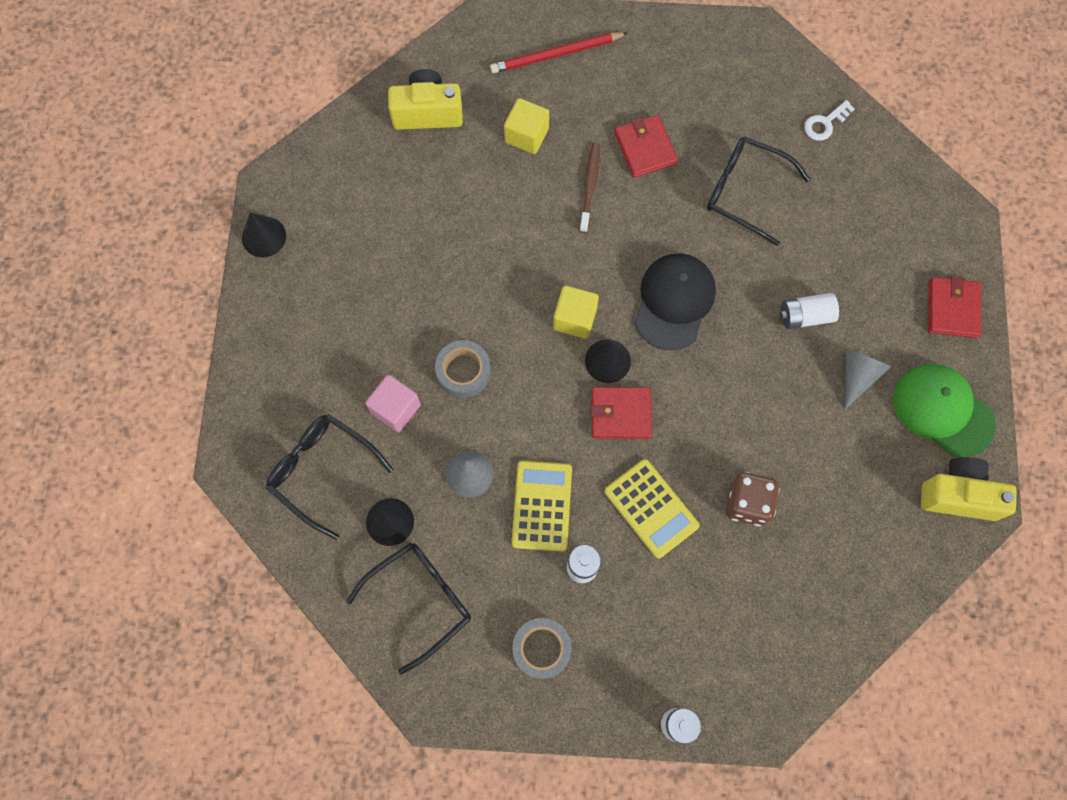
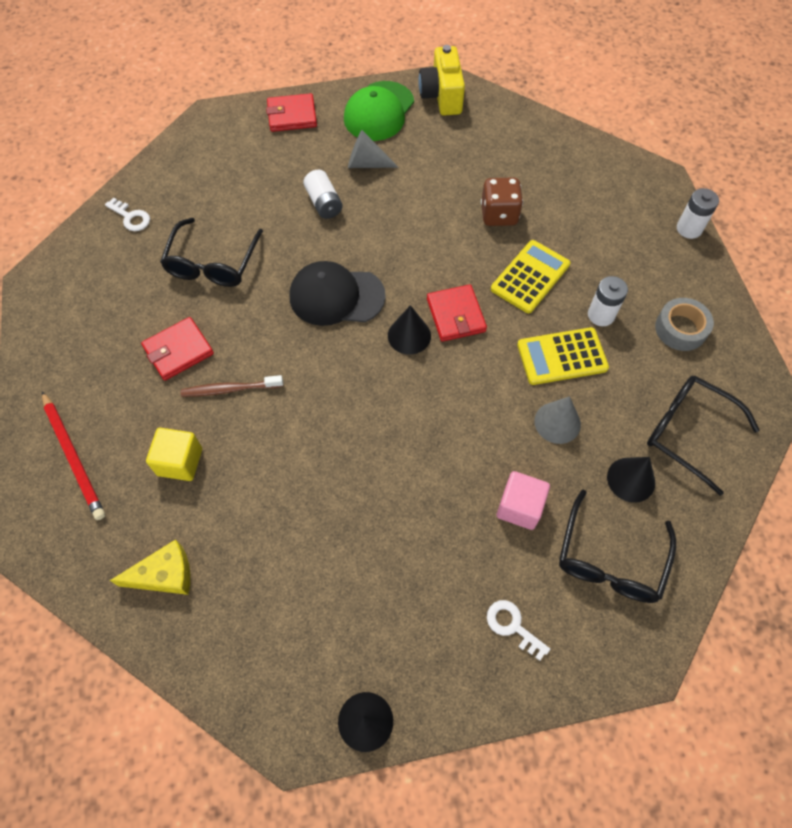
camera: 105 degrees left, 10 degrees down
yellow camera [388,69,463,130] -> yellow cheese [110,539,190,595]
grey tape [435,340,491,398] -> none
yellow cube [553,286,599,339] -> none
none -> white key [487,600,550,661]

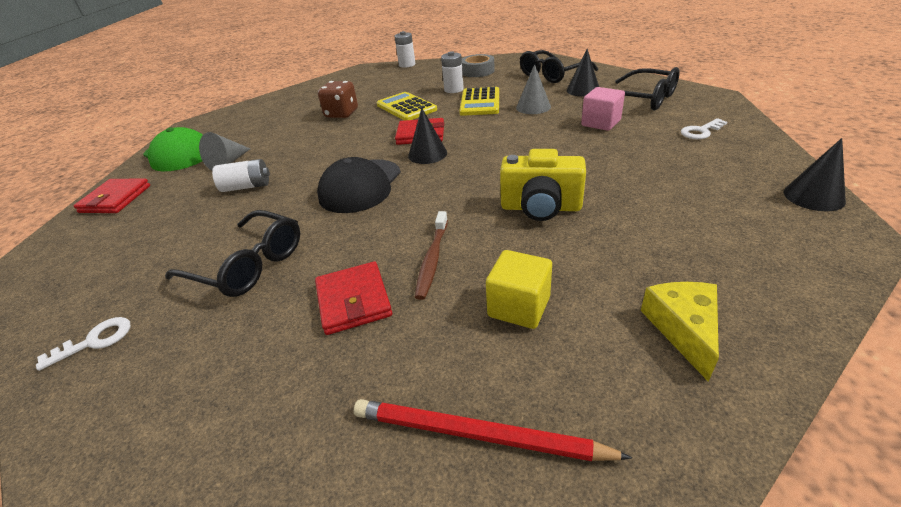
camera: 70 degrees left, 25 degrees down
red pencil [42,391,105,520] -> red pencil turned 150 degrees counterclockwise [354,399,632,461]
yellow camera [418,45,465,116] -> yellow camera moved to [500,149,586,221]

